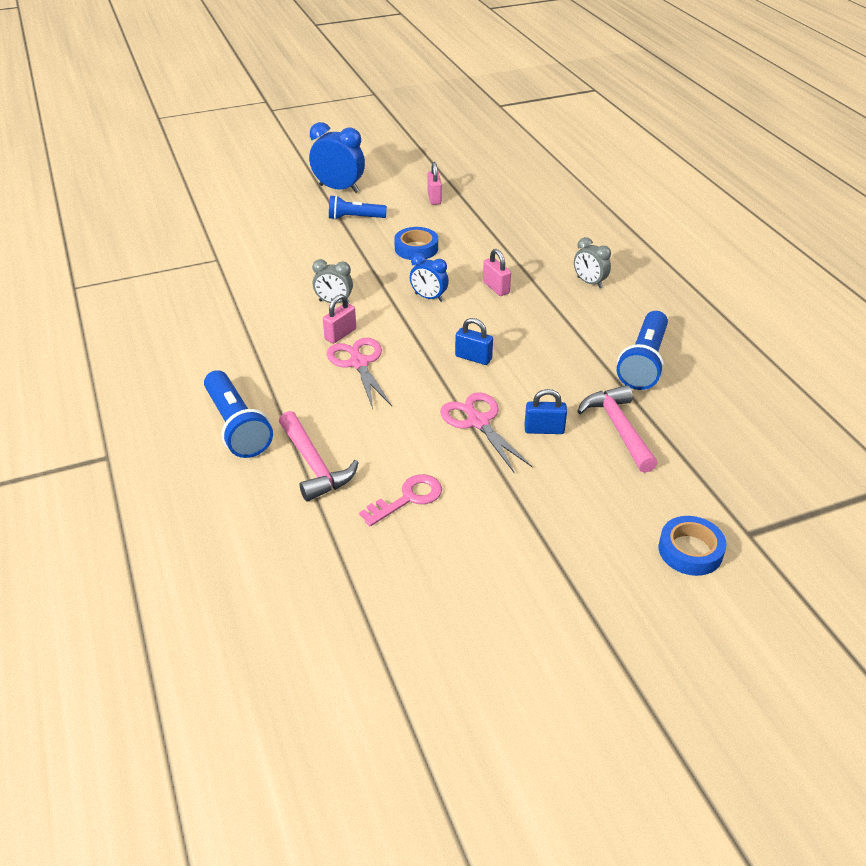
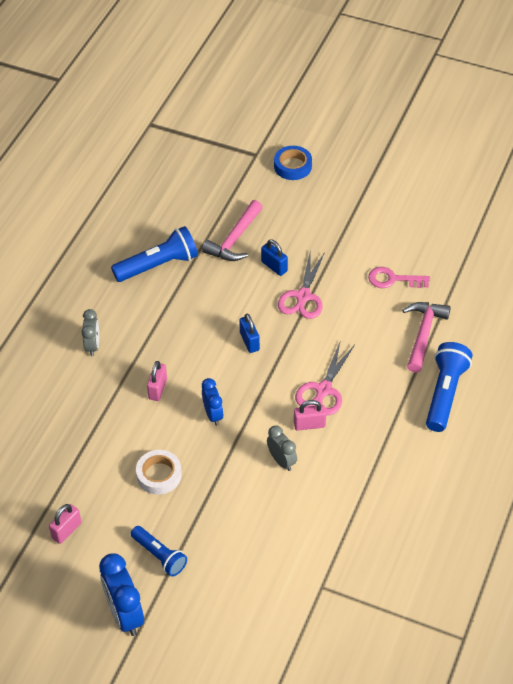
camera: 135 degrees left, 10 degrees up
blue tape [394,227,438,260] -> white tape [136,450,182,495]

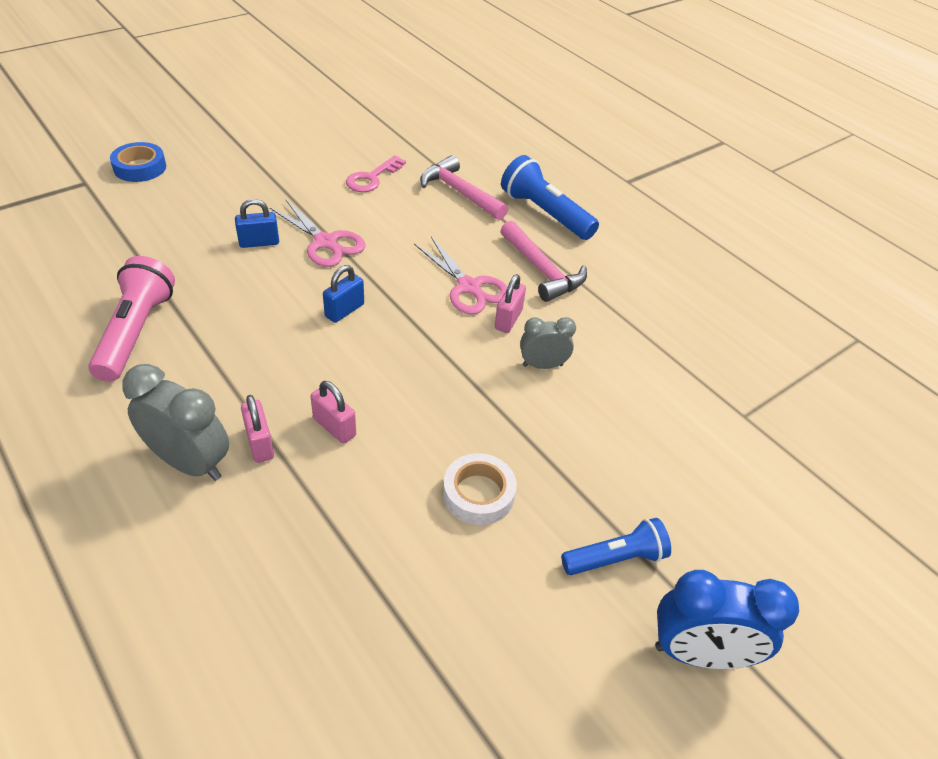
camera: 65 degrees left, 5 degrees down
pink padlock [49,504,81,544] -> pink padlock moved to [241,395,274,463]
grey clock [81,309,99,356] -> grey clock [122,364,229,481], size x1.65
blue flashlight [111,226,198,282] -> pink flashlight [88,256,175,382]
pink hammer [202,200,263,261] -> pink hammer moved to [500,221,587,302]
blue clock [202,378,224,426] -> none
blue padlock [239,313,260,353] -> blue padlock turned 60 degrees counterclockwise [323,265,364,323]

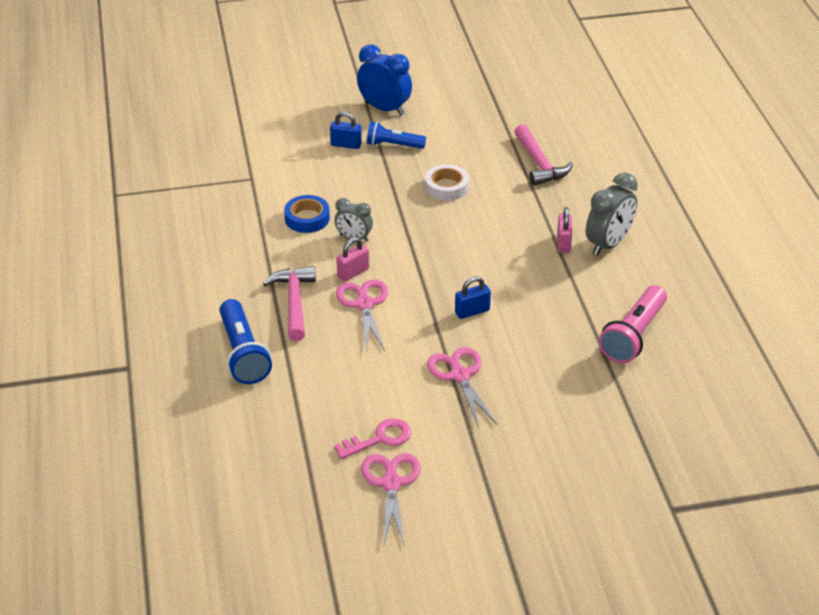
camera: 150 degrees left, 5 degrees down
blue tape [110,142,166,182] -> blue tape moved to [284,195,330,233]
grey clock [122,364,229,481] -> grey clock turned 105 degrees counterclockwise [586,173,638,256]
blue padlock [235,199,279,248] -> blue padlock moved to [330,112,362,149]
pink padlock [310,381,356,444] -> none
pink hammer [420,155,508,220] -> pink hammer moved to [514,124,573,186]
none -> pink scissors [361,453,421,547]

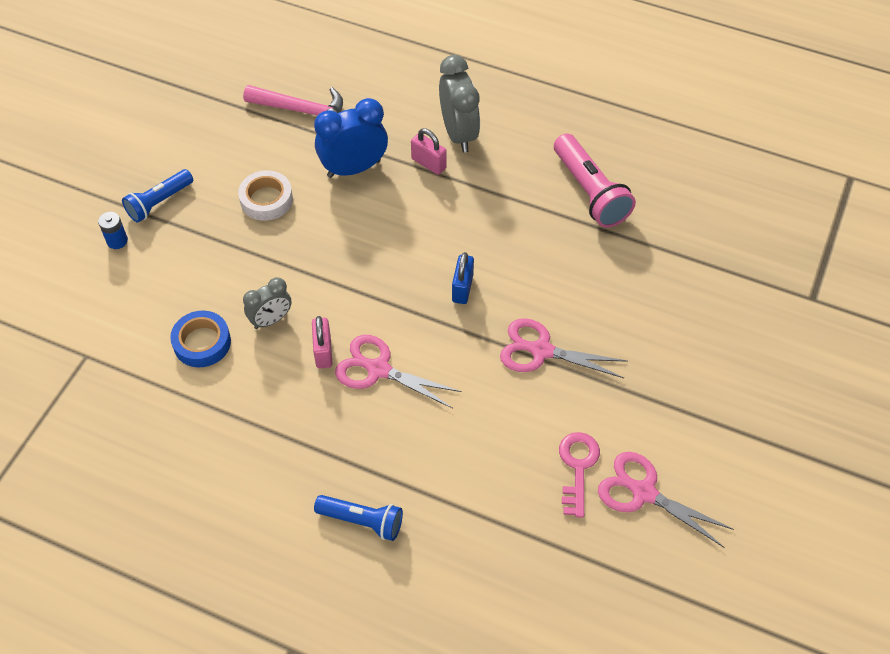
camera: 55 degrees left, 15 degrees up
blue flashlight [220,299,272,384] -> blue flashlight [314,495,403,541], size x0.65
pink hammer [263,266,316,341] -> none
blue padlock [330,112,362,149] -> blue battery [98,212,128,249]
blue clock [357,44,412,116] -> blue clock moved to [314,98,388,178]

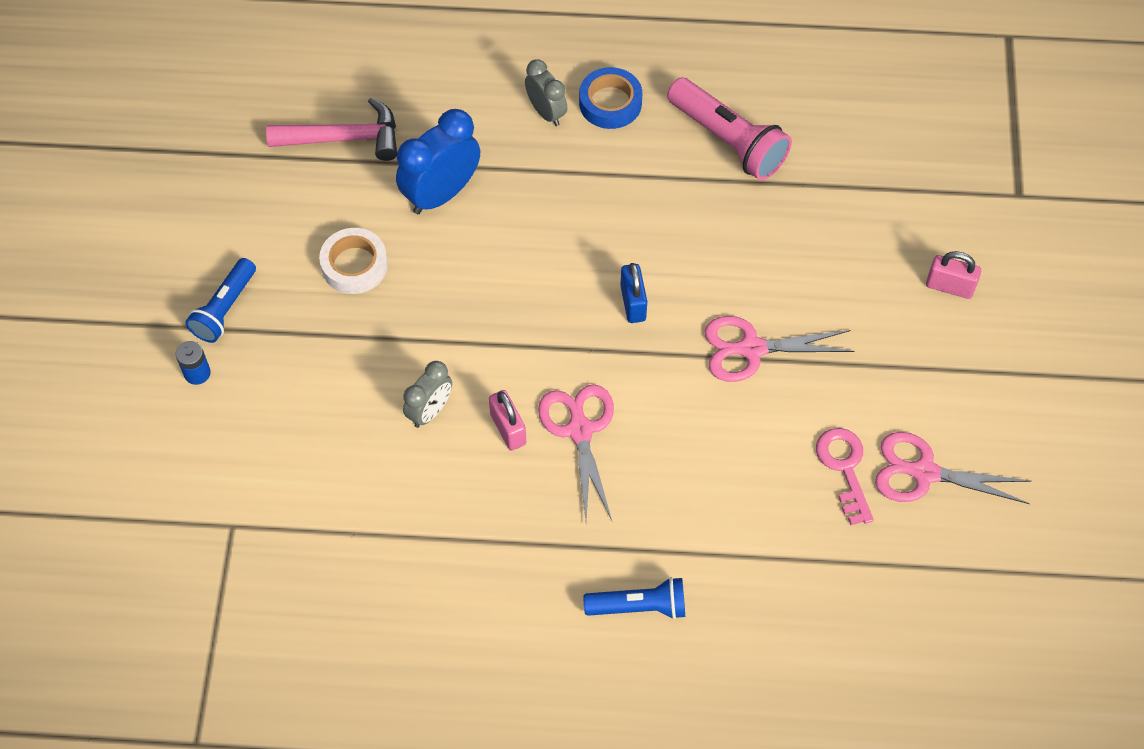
camera: 20 degrees left, 5 degrees up
blue tape [170,310,231,367] -> blue tape moved to [579,67,642,129]
pink scissors [335,335,462,409] -> pink scissors turned 75 degrees clockwise [538,384,614,521]
pink padlock [411,128,447,175] -> pink padlock moved to [926,251,981,299]
grey clock [439,55,480,153] -> grey clock [525,59,567,126], size x0.61

